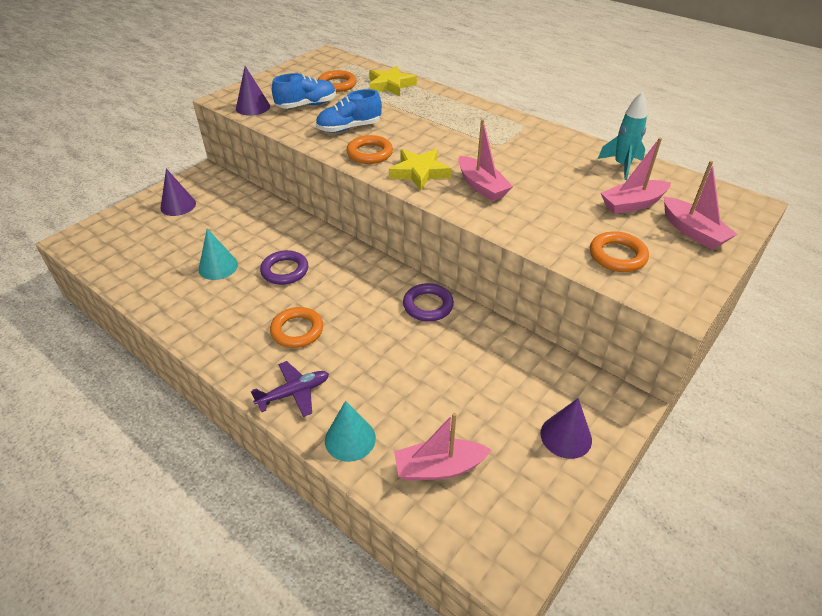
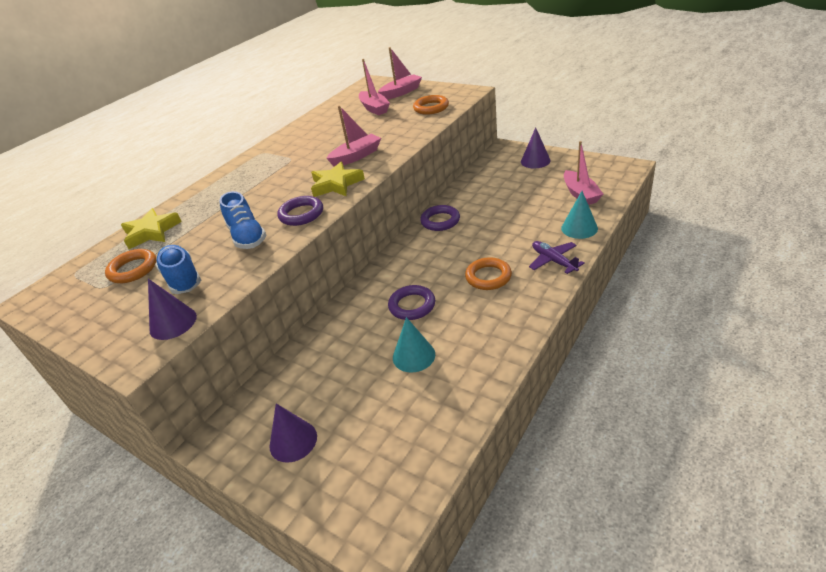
camera: 90 degrees left, 5 degrees down
orange ring [346,135,393,164] -> purple ring [277,196,323,226]
turquoise rocket [598,92,647,180] -> none

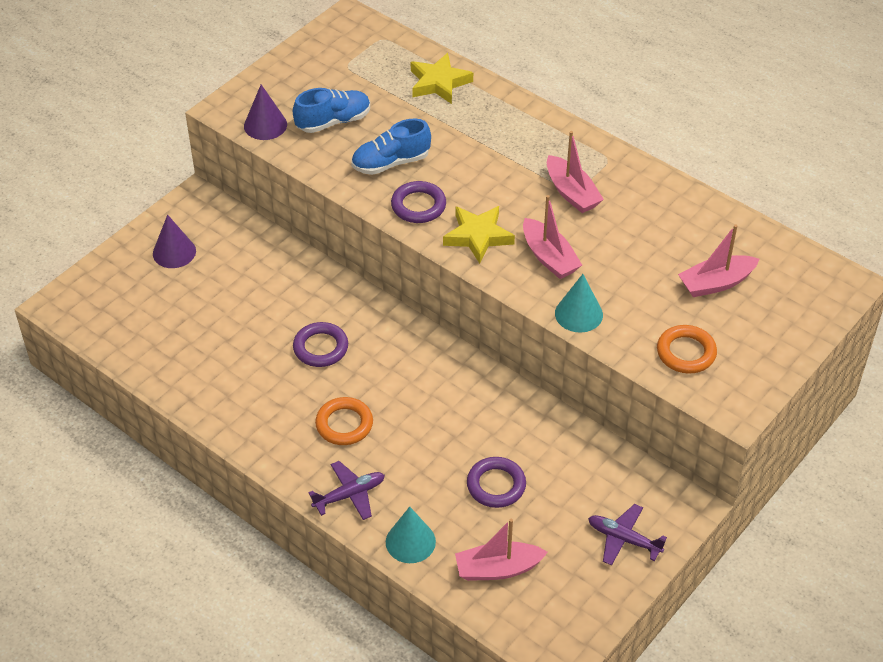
camera: 90 degrees right, 10 degrees up
orange ring [105,249,156,283] -> none
pink boat [378,47,422,100] -> pink boat moved to [547,131,604,213]
turquoise cone [393,317,435,373] -> turquoise cone moved to [555,274,603,333]
purple ring [420,205,460,231] -> purple ring moved to [467,457,526,508]
purple cone [521,127,551,168] -> purple plane [588,504,667,566]

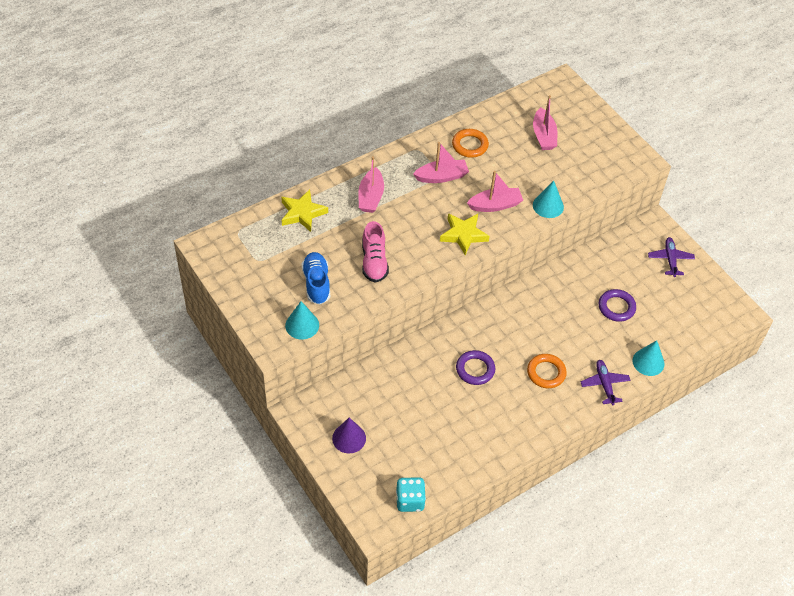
camera: 75 degrees left, 5 degrees up
purple cone [244,85,287,140] -> turquoise cone [285,301,319,339]
blue shoe [351,119,431,175] -> pink shoe [362,221,389,283]
purple ring [391,181,446,223] -> none
pink boat [455,519,548,581] -> pink boat moved to [359,156,384,213]
purple plane [588,504,667,566] -> purple plane turned 135 degrees clockwise [648,237,695,277]
orange ring [657,325,717,373] -> orange ring moved to [452,129,489,158]
none -> turquoise dice [396,477,426,512]

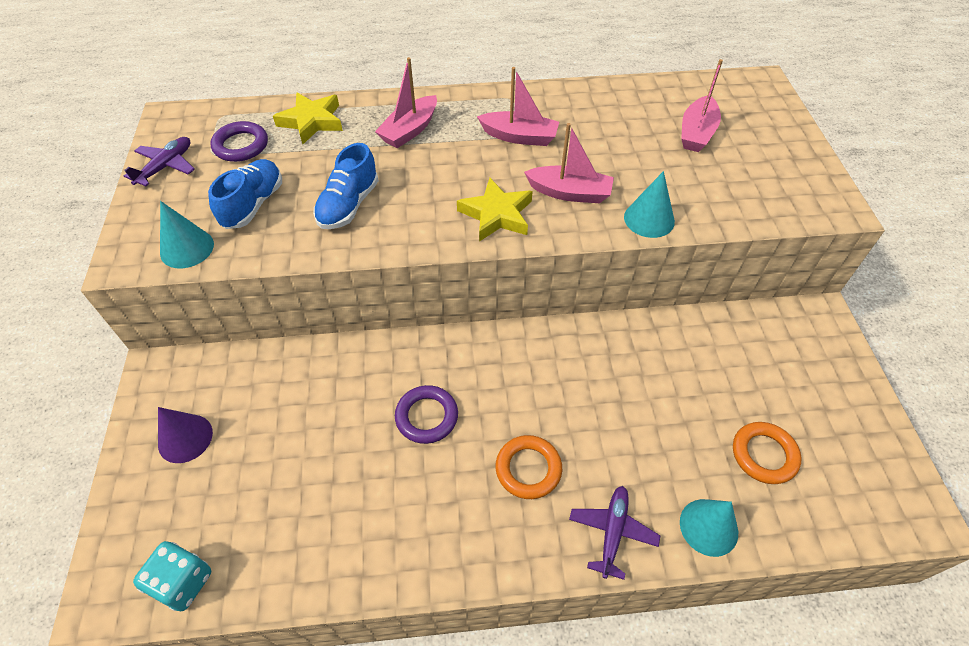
camera: 30 degrees right, 0 degrees up
pink shoe [362,221,389,283] -> blue shoe [313,143,379,229]
orange ring [452,129,489,158] -> orange ring moved to [733,422,802,484]
purple ring [599,289,636,322] -> purple ring moved to [210,121,268,162]
purple plane [648,237,695,277] -> purple plane moved to [124,137,195,186]

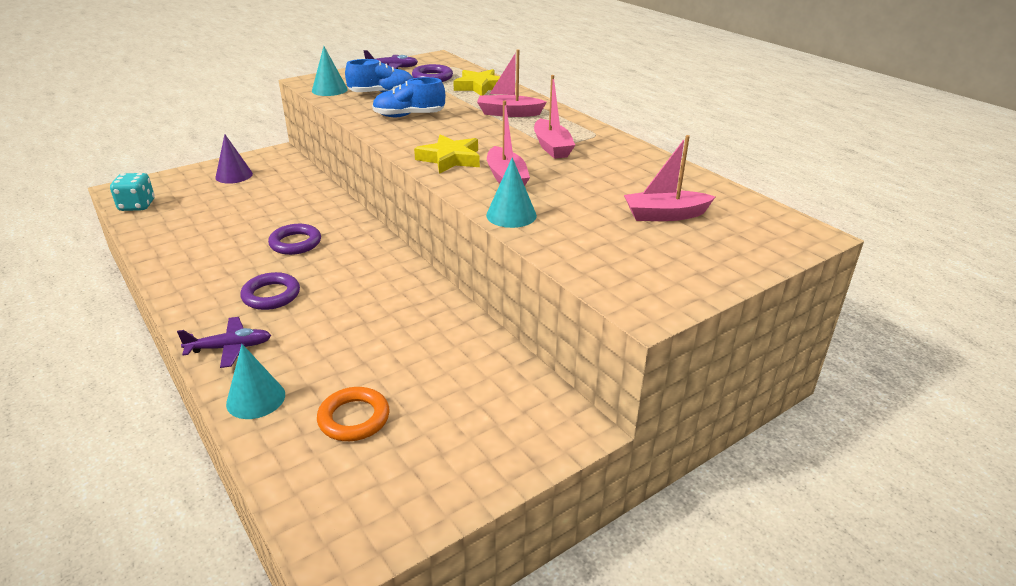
camera: 60 degrees right, 20 degrees down
orange ring [496,435,562,499] -> purple ring [240,272,300,310]

